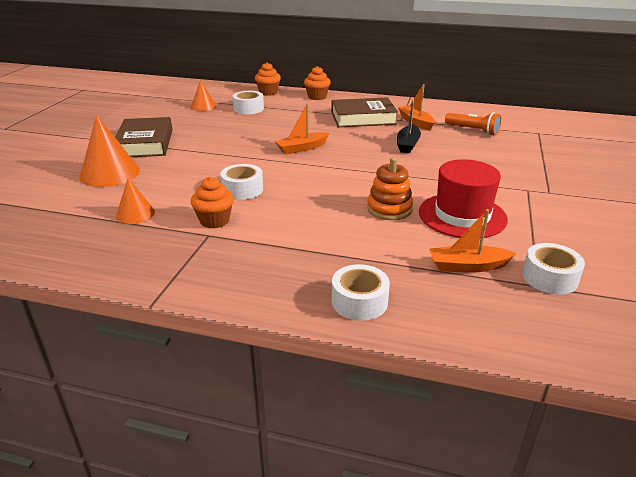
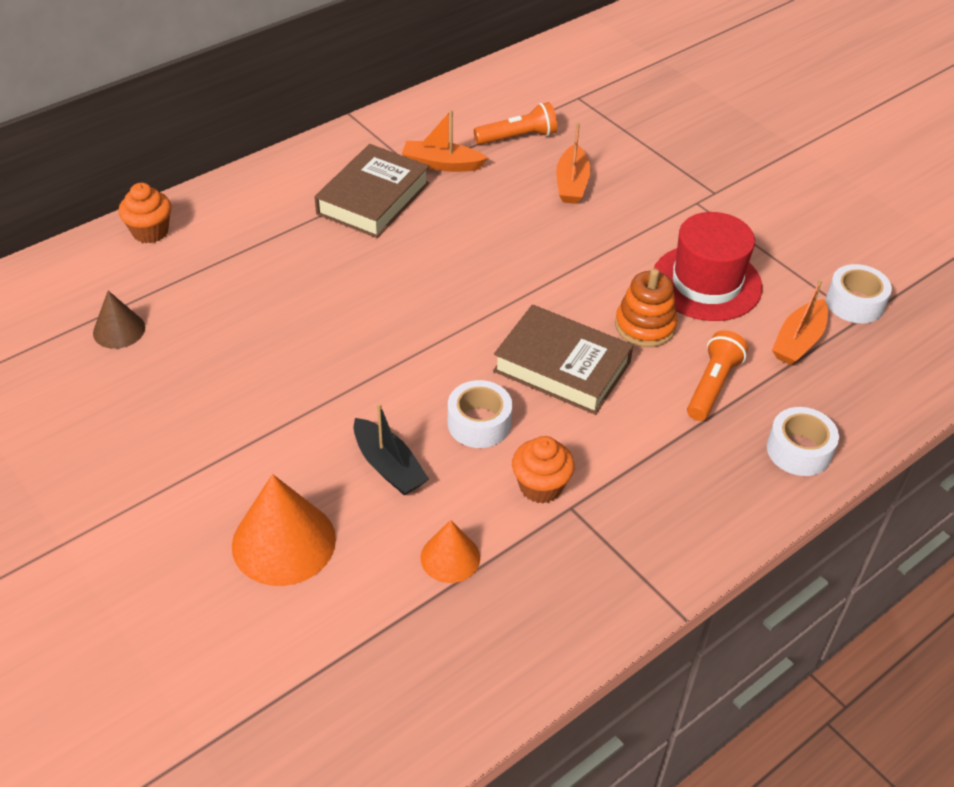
camera: 55 degrees left, 15 degrees up
brown book [115,117,172,157] -> brown book moved to [493,305,634,415]
orange cone [191,80,216,111] -> brown cone [93,291,145,349]
white tape [233,91,264,114] -> none
orange boat [275,104,330,154] -> orange boat moved to [556,123,591,204]
orange cupcake [304,66,331,100] -> none
black boat [397,99,421,153] -> black boat moved to [354,403,429,495]
none -> orange flashlight [687,330,748,421]

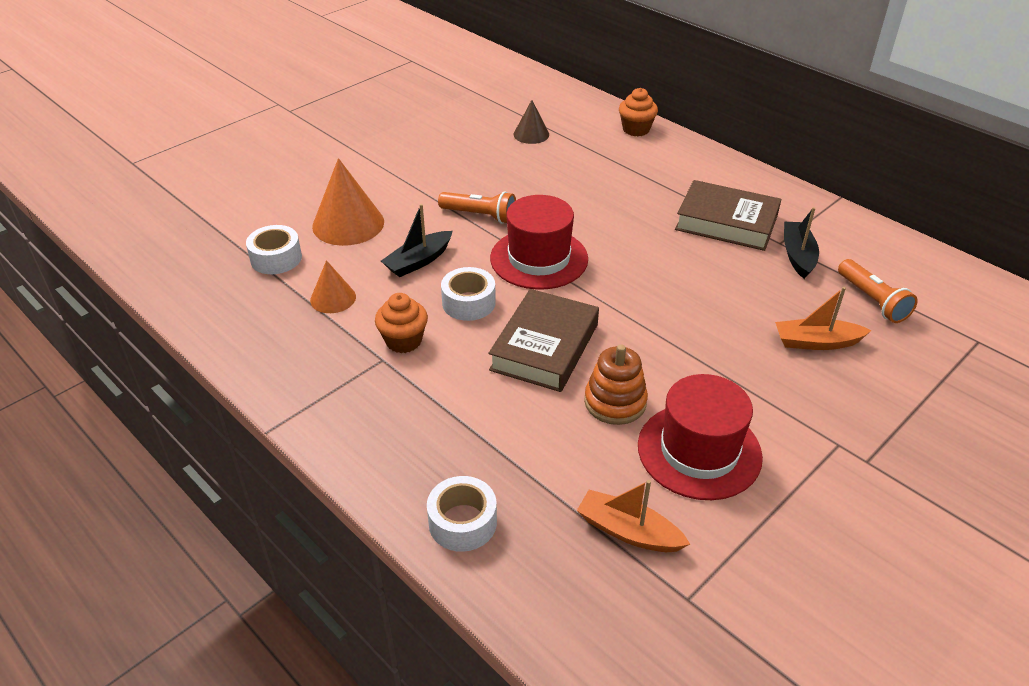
camera: 85 degrees right, 5 degrees down
orange boat [402,110,488,172] -> black boat [784,207,819,279]
orange flashlight [687,330,748,421] -> orange flashlight moved to [438,191,516,224]
white tape [826,264,892,323] -> white tape moved to [246,225,302,274]
none -> red hat [490,195,588,290]

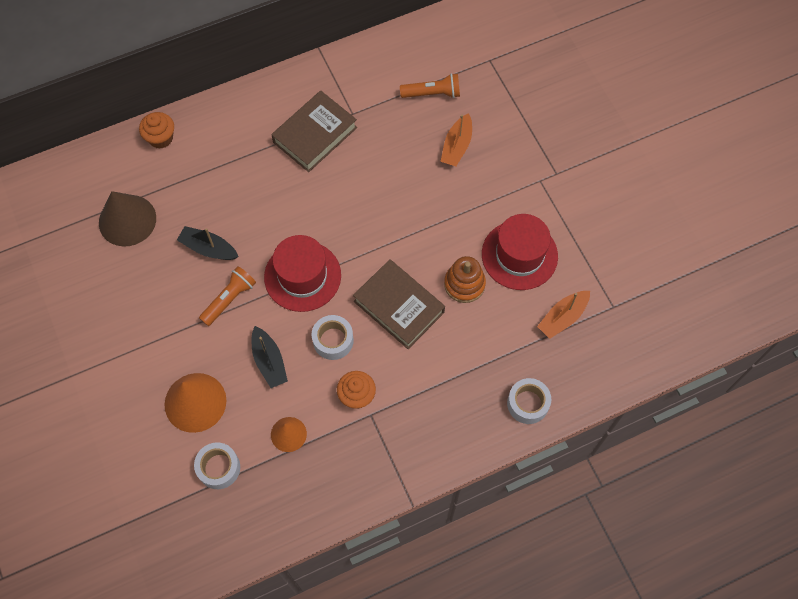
camera: 70 degrees left, 25 degrees up
brown cone [514,100,549,144] -> brown cone [99,191,156,247], size x1.74
black boat [784,207,819,279] -> black boat moved to [177,226,239,260]

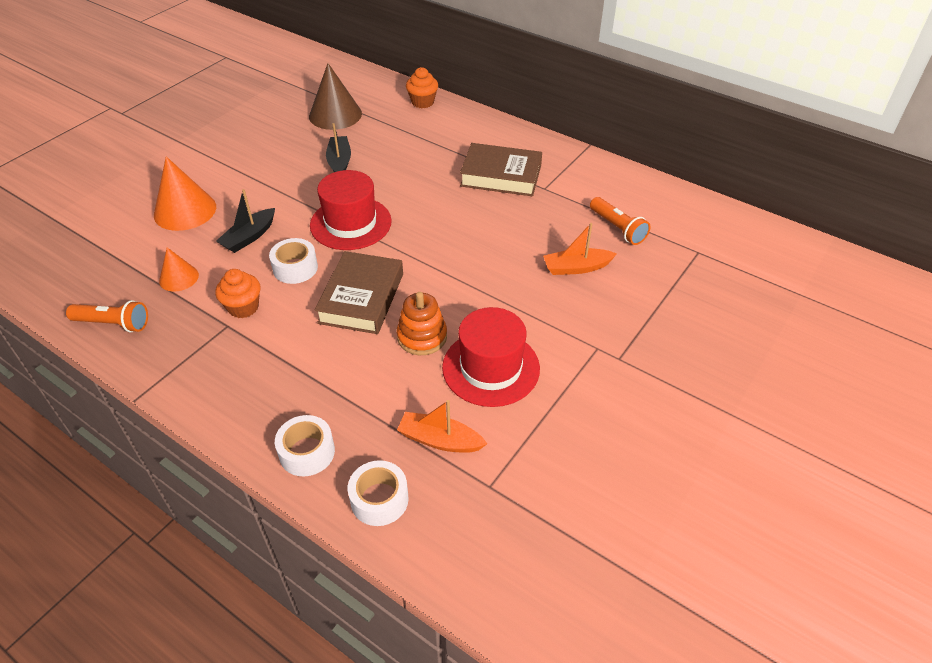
camera: 60 degrees right, 20 degrees down
white tape [194,443,240,489] -> white tape moved to [348,460,409,526]
orange flashlight [199,266,256,326] -> orange flashlight moved to [66,300,148,332]

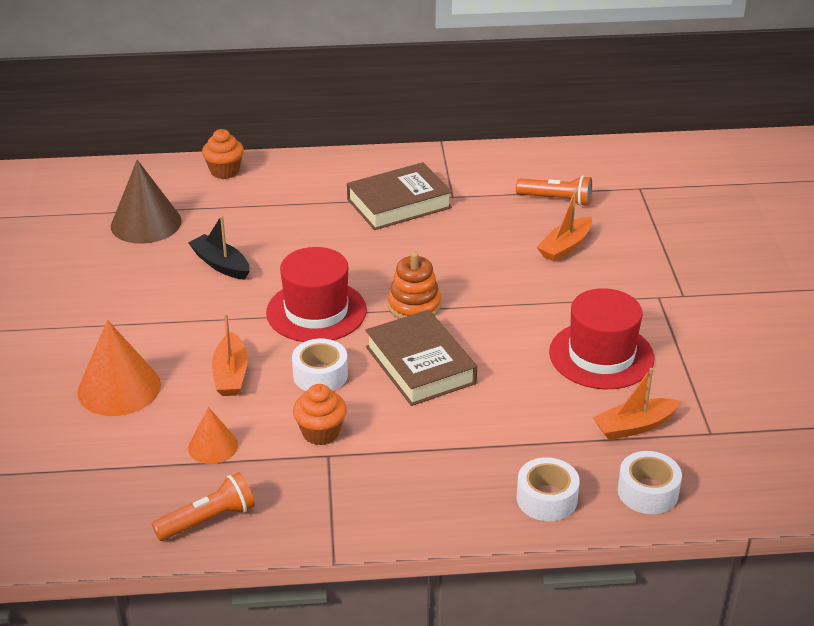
camera: 40 degrees left, 10 degrees down
black boat [216,189,275,253] -> orange boat [212,313,248,396]
orange stacking toy [397,292,447,355] -> orange stacking toy moved to [388,252,441,319]

